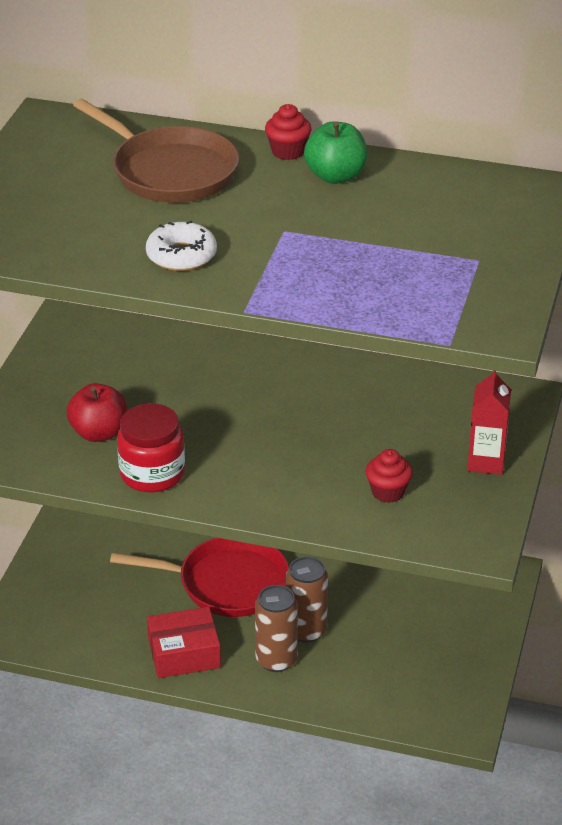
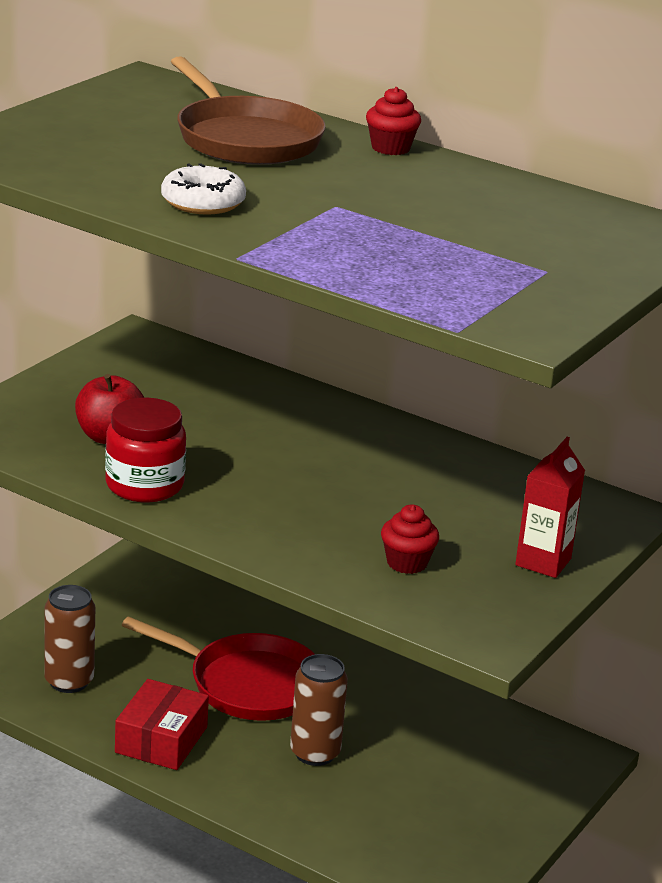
camera: 15 degrees right, 10 degrees down
red box [147,607,221,678] -> red box turned 75 degrees counterclockwise [115,679,209,770]
brown can [255,585,298,672] -> brown can moved to [44,585,95,693]
green apple [304,121,367,184] -> none

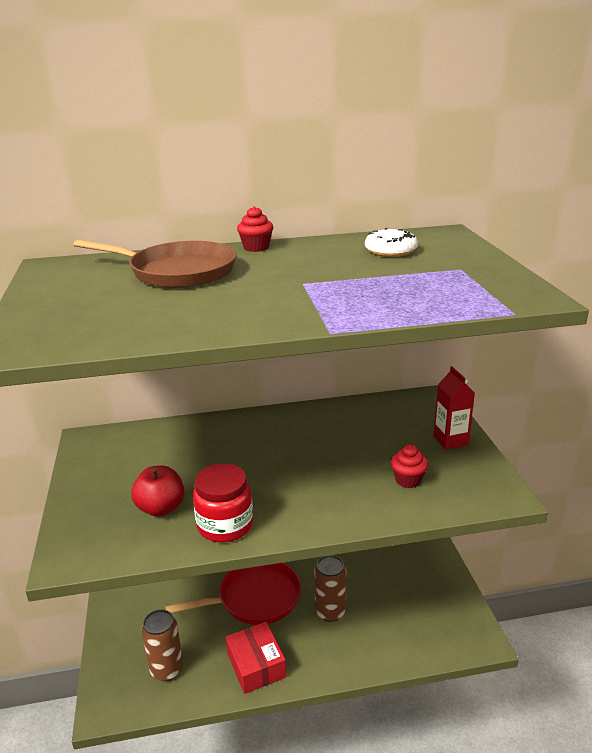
camera: 40 degrees left, 0 degrees up
white donut [161,163,246,215] -> white donut moved to [365,228,418,257]

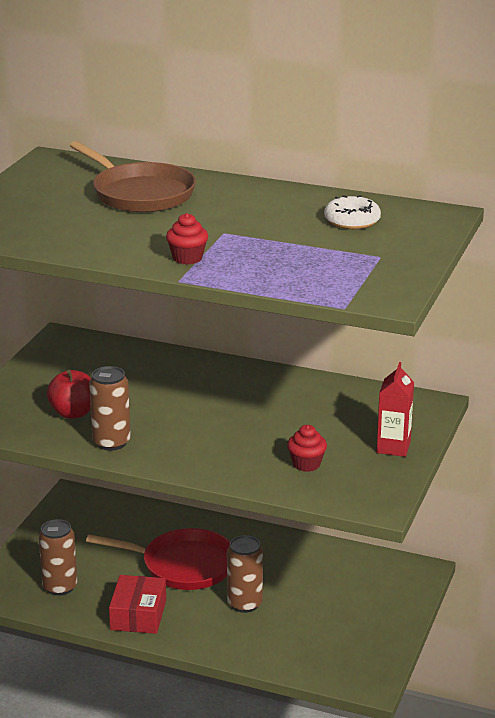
camera: 30 degrees right, 0 degrees up
red jar [193,463,253,542] -> brown can [89,366,131,451]
red cupcake [237,206,273,252] -> red cupcake moved to [166,213,208,265]

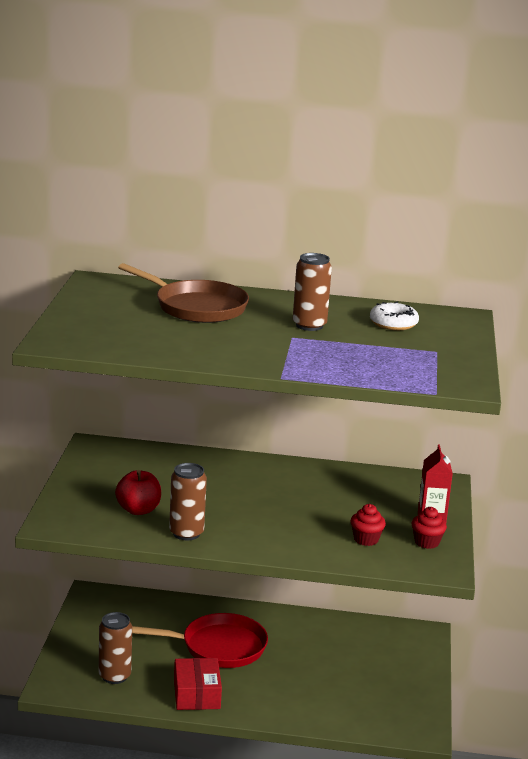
camera: 15 degrees left, 5 degrees down
red cupcake [166,213,208,265] -> red cupcake moved to [412,507,447,549]
brown can [227,535,263,613] -> brown can moved to [293,253,332,331]

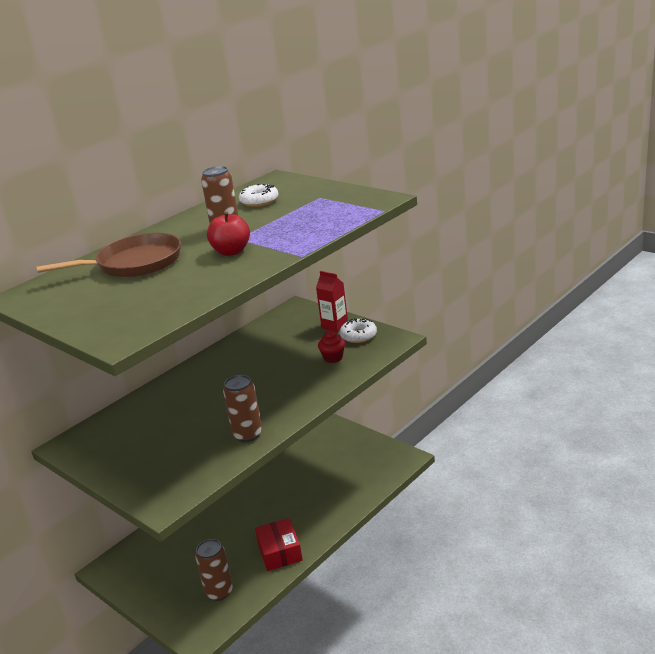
camera: 50 degrees left, 5 degrees up
red apple [115,470,161,515] -> red apple moved to [207,212,250,256]
red pan [132,613,268,668] -> none
red box [174,658,222,710] -> red box turned 45 degrees clockwise [255,518,303,571]
red cupcake [412,507,447,549] -> white donut [340,318,377,343]

